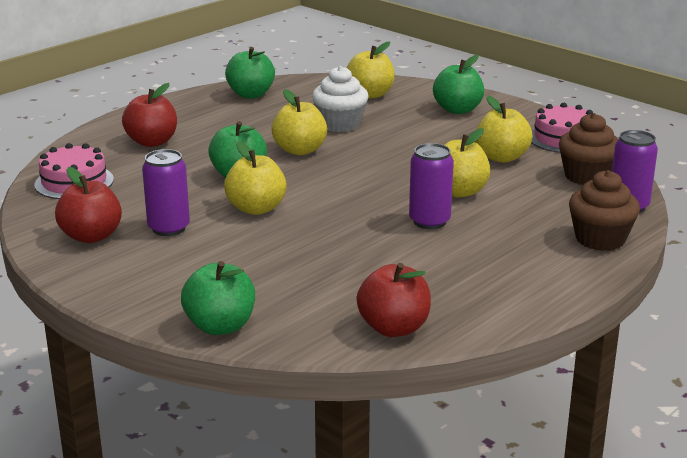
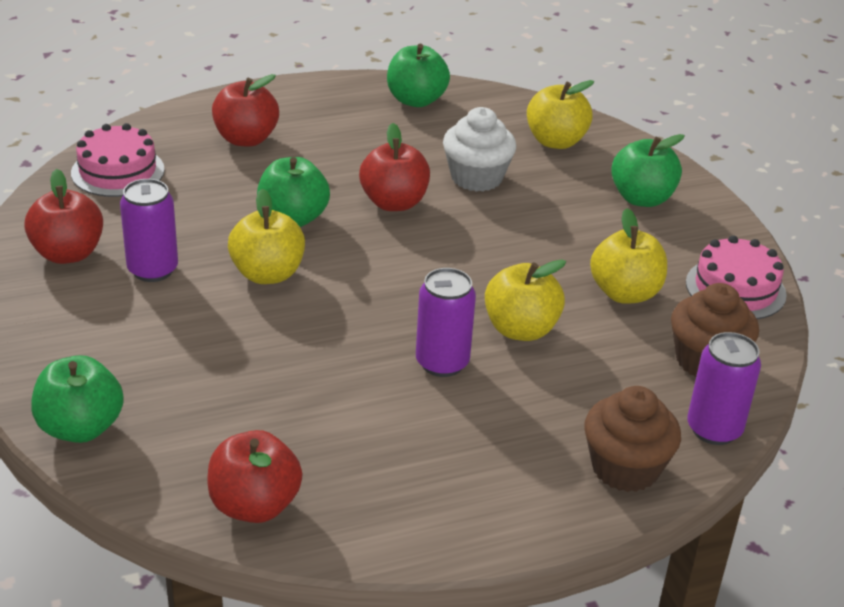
camera: 25 degrees right, 10 degrees up
yellow apple [271,89,327,155] -> red apple [359,123,430,211]

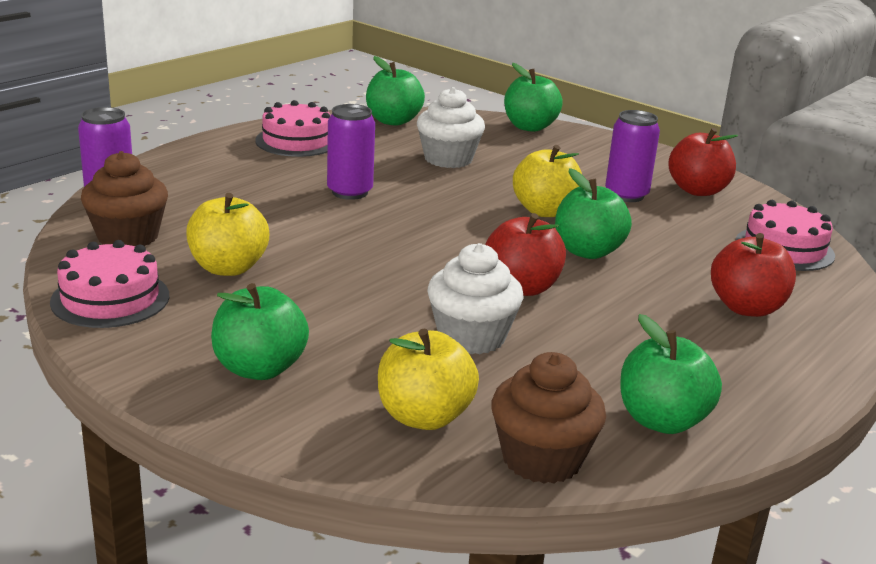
camera: 150 degrees right, 10 degrees down
red apple [207,430,303,523] -> green apple [366,56,425,126]
yellow apple [485,259,566,341] -> none
brown cupcake [584,386,681,492] -> brown cupcake moved to [491,352,606,484]
none -> pink cake [255,100,331,157]
none -> white cupcake [417,87,485,168]

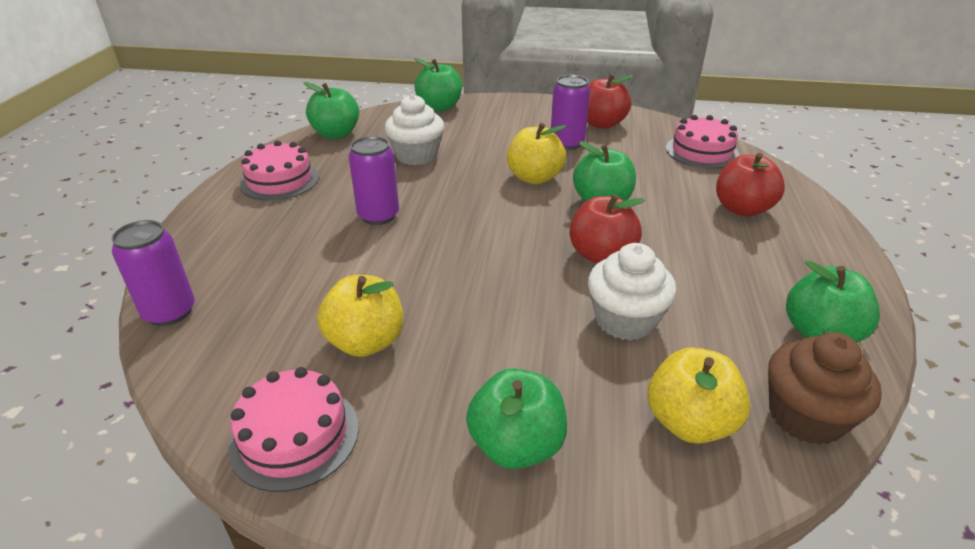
camera: 30 degrees left, 10 degrees up
brown cupcake [81,151,168,247] -> none

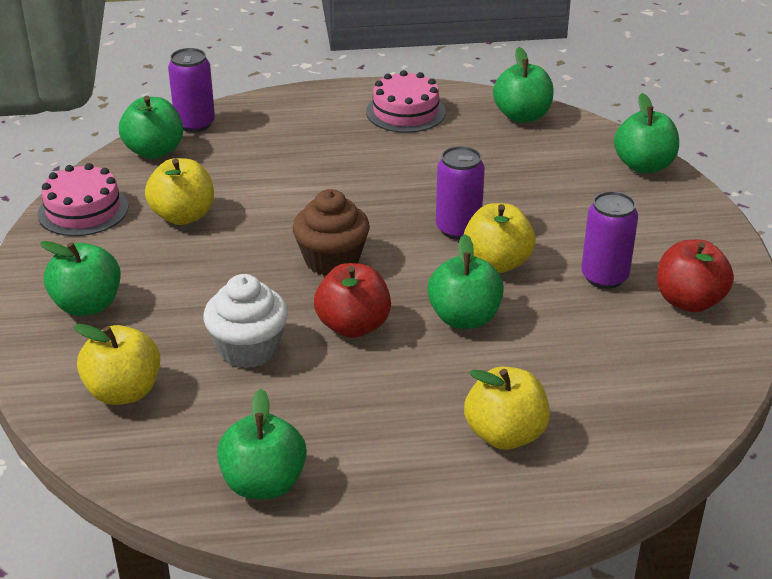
camera: 75 degrees right, 0 degrees up
purple can [348,136,399,225] -> purple can moved to [436,146,485,240]
white cupcake [385,94,444,165] -> none
pink cake [666,115,740,169] -> none
red apple [716,153,785,217] -> yellow apple [464,367,550,450]
brown cupcake [768,332,882,445] -> brown cupcake moved to [293,189,370,276]
none -> green apple [119,96,183,159]

